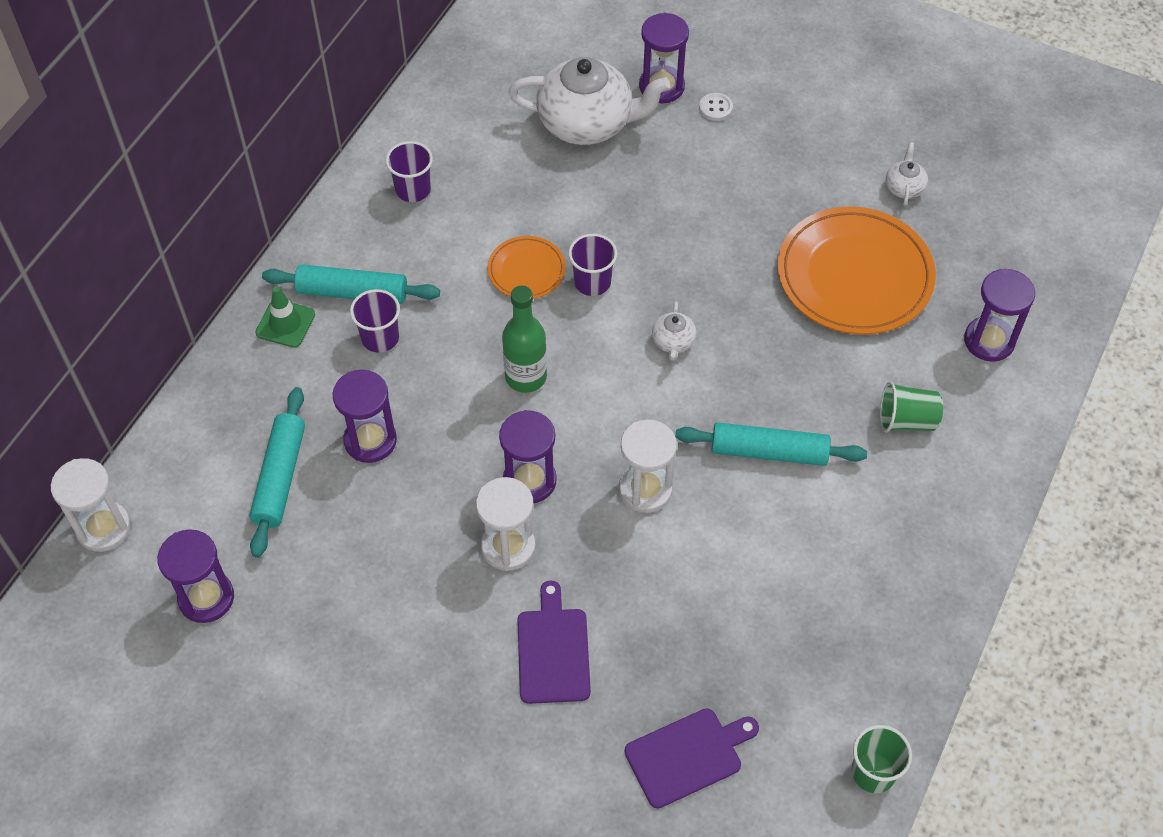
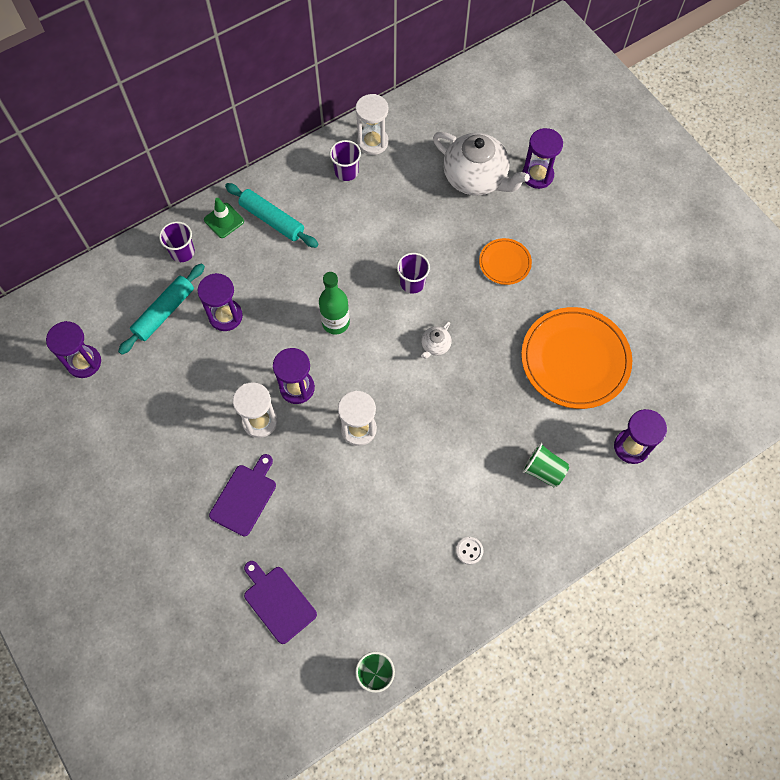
camera: 30 degrees right, 10 degrees up
white hourglass [51,458,131,552] -> white hourglass moved to [355,94,389,155]
purple cup [350,289,400,353] -> purple cup moved to [159,221,195,262]
orange plate [487,236,566,299] -> orange plate moved to [479,238,532,285]
purple cutting board [625,708,759,809] -> purple cutting board turned 135 degrees counterclockwise [244,561,317,644]
turquoise rolling pin [675,422,867,466] -> none
white button [699,93,733,121] -> white button moved to [456,537,483,565]
white teapot [886,142,928,206] -> none

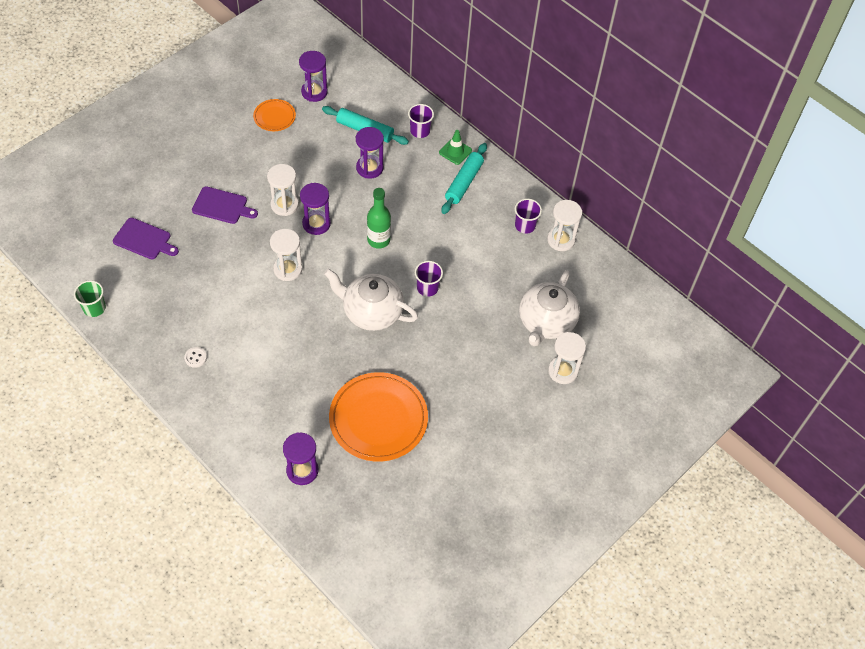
camera: 75 degrees right, 10 degrees down
purple cutting board [244,561,317,644] -> purple cutting board turned 75 degrees clockwise [113,218,179,259]
white teapot [421,322,452,359] -> white teapot [324,269,418,331], size x2.33
orange plate [479,238,532,285] -> orange plate moved to [253,99,296,131]
purple hourglass [522,128,563,189] -> white hourglass [548,332,586,384]
green cup [522,443,569,487] -> none

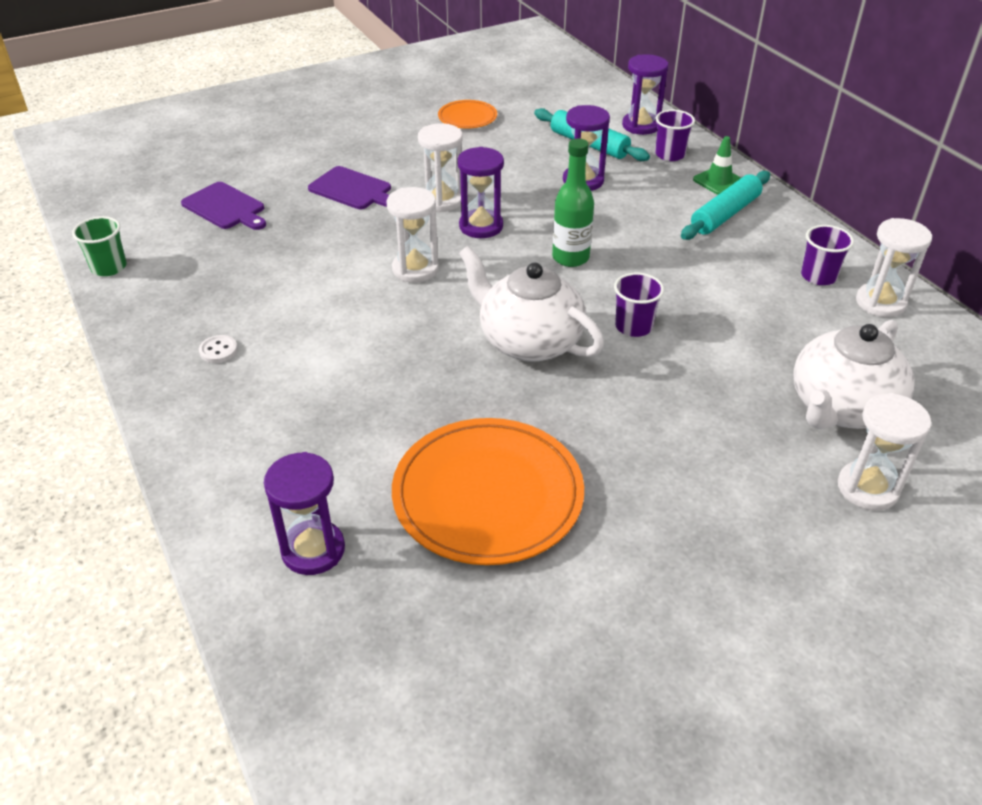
camera: 20 degrees right, 15 degrees down
purple hourglass [299,51,328,102] -> purple hourglass moved to [622,54,668,135]

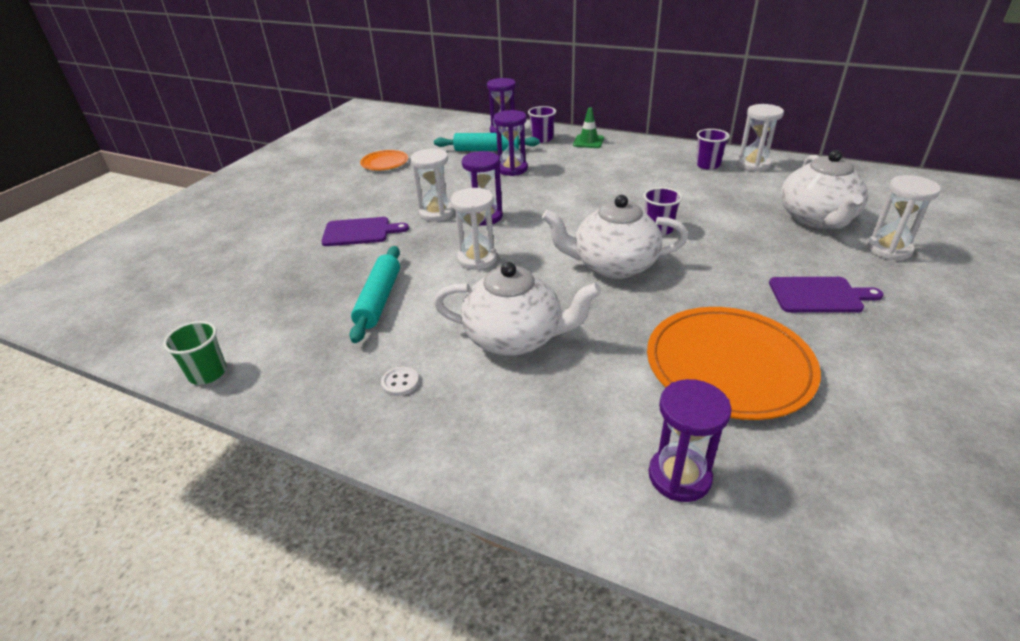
camera: 35 degrees left, 5 degrees down
purple cutting board [181,182,266,230] -> purple cutting board moved to [769,277,884,313]
green bottle [552,139,594,267] -> none
turquoise rolling pin [681,171,770,240] -> turquoise rolling pin moved to [350,246,400,343]
none -> white teapot [434,262,601,356]

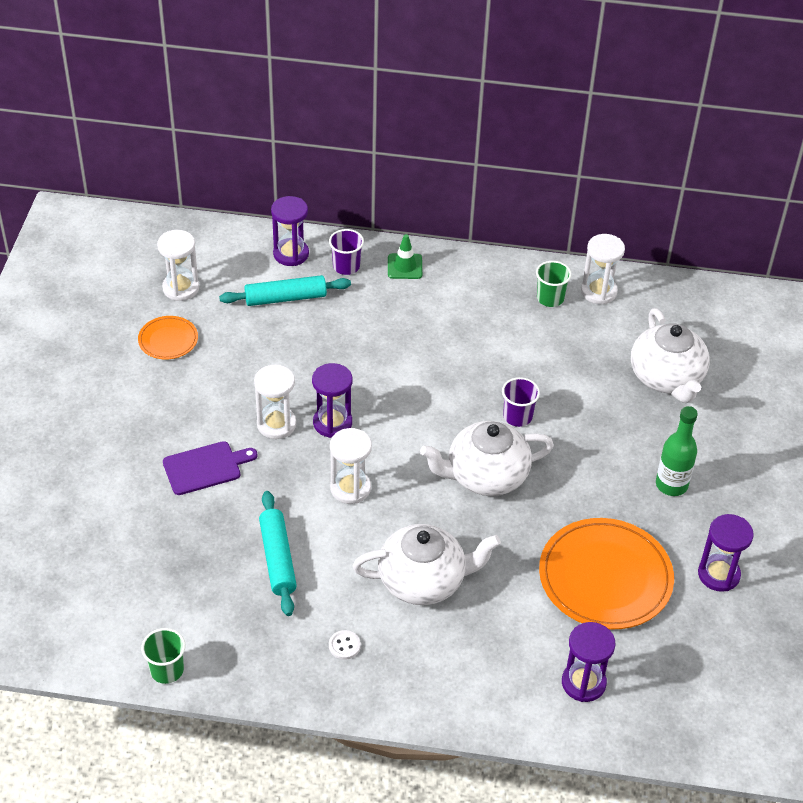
camera: 20 degrees left, 10 degrees up
purple hourglass [493,110,528,176] -> purple hourglass moved to [698,514,754,592]
purple cup [696,129,730,170] -> green cup [536,261,572,307]
purple cutting board [769,277,884,313] -> green bottle [656,406,698,496]
white hourglass [867,175,941,260] -> white hourglass moved to [157,230,199,301]

